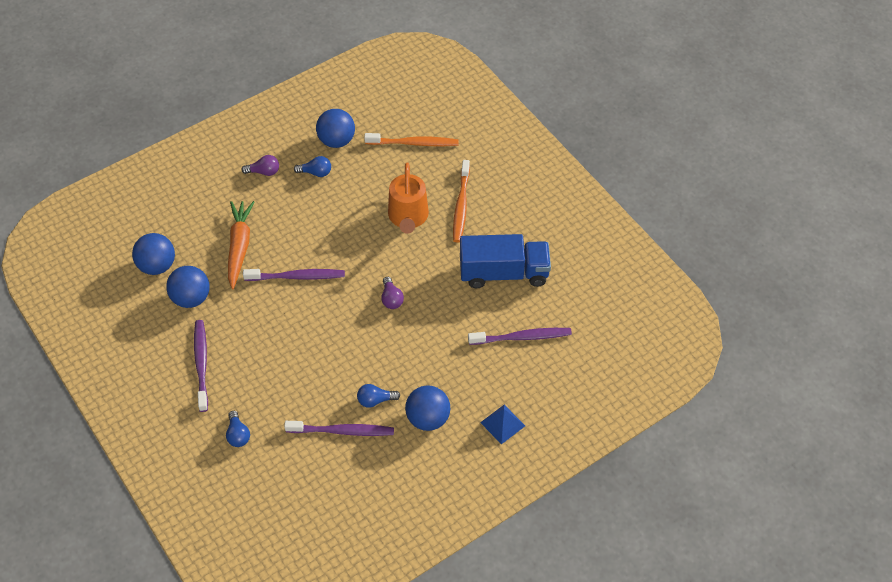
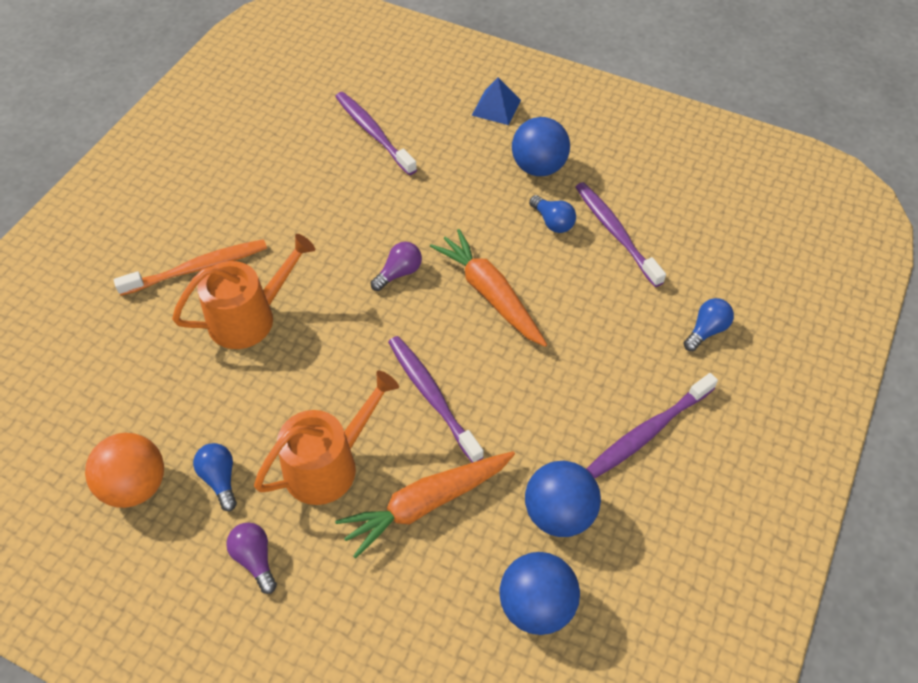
camera: 120 degrees left, 0 degrees up
blue ball [316,109,355,148] -> orange ball [85,433,164,508]
orange toothbrush [364,133,459,146] -> none
blue truck [460,234,551,288] -> none
none -> orange watering can [254,371,399,505]
none -> orange carrot [430,229,547,347]

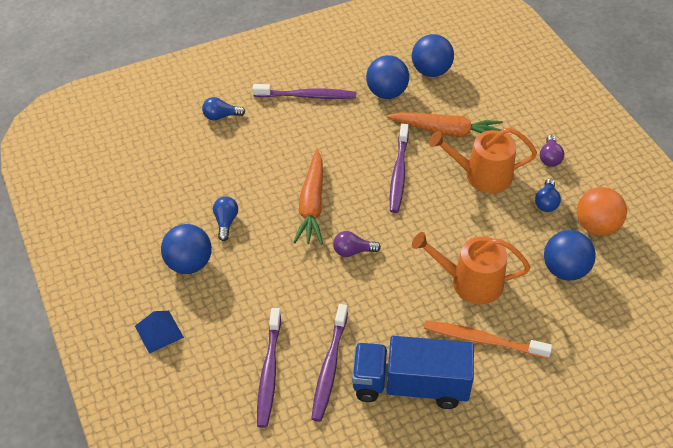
camera: 140 degrees left, 5 degrees down
purple toothbrush [575,182,666,287] -> purple toothbrush moved to [311,304,348,422]
none -> blue truck [352,336,474,409]
none -> blue ball [544,230,596,281]

